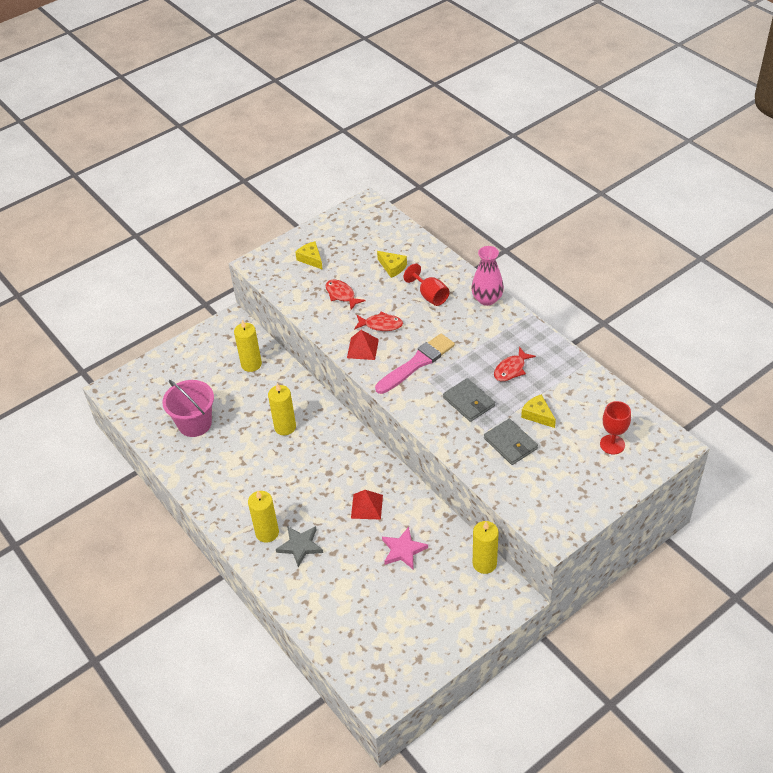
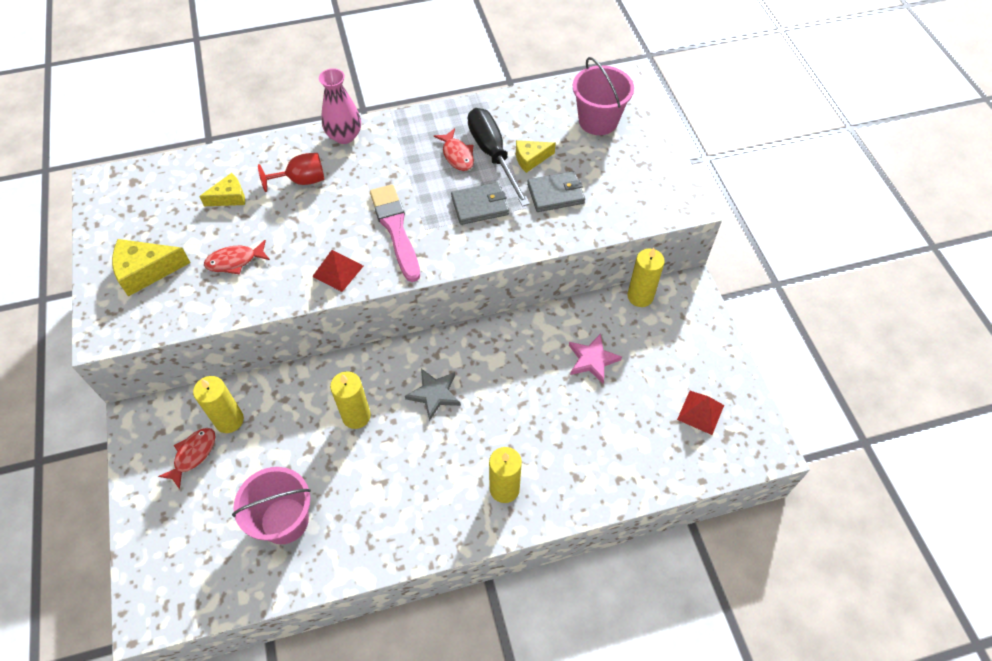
camera: 70 degrees left, 10 degrees up
grey star [276,526,323,567] -> grey star moved to [405,369,461,421]
yellow cheese [295,241,323,270] -> yellow cheese [112,239,191,297], size x1.55
red pyramid [351,490,383,520] -> red pyramid moved to [677,391,724,435]
red fish [354,312,403,331] -> red fish moved to [158,428,216,489]
red goblet [600,401,631,454] -> pink bucket [573,57,634,135]
none -> black screwdriver [468,108,530,207]

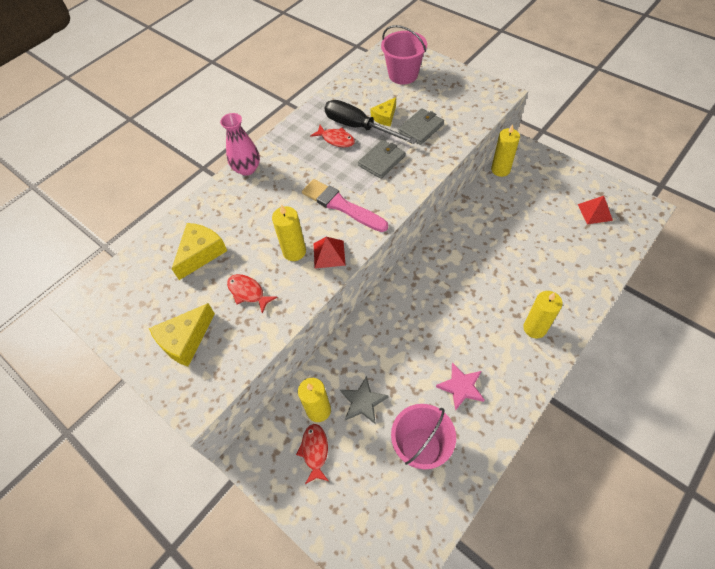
camera: 30 degrees left, 0 degrees up
yellow cheese [199,173,245,206] -> yellow cheese [172,223,227,280], size x1.55
red fish [204,240,270,275] -> red fish turned 90 degrees clockwise [227,274,277,314]
red goblet [258,153,324,192] -> none
yellow candle [330,371,371,429] -> yellow candle moved to [272,204,306,261]
grey star [405,369,461,421] -> grey star moved to [340,376,388,424]
pink star [569,333,622,384] -> pink star moved to [436,362,485,411]

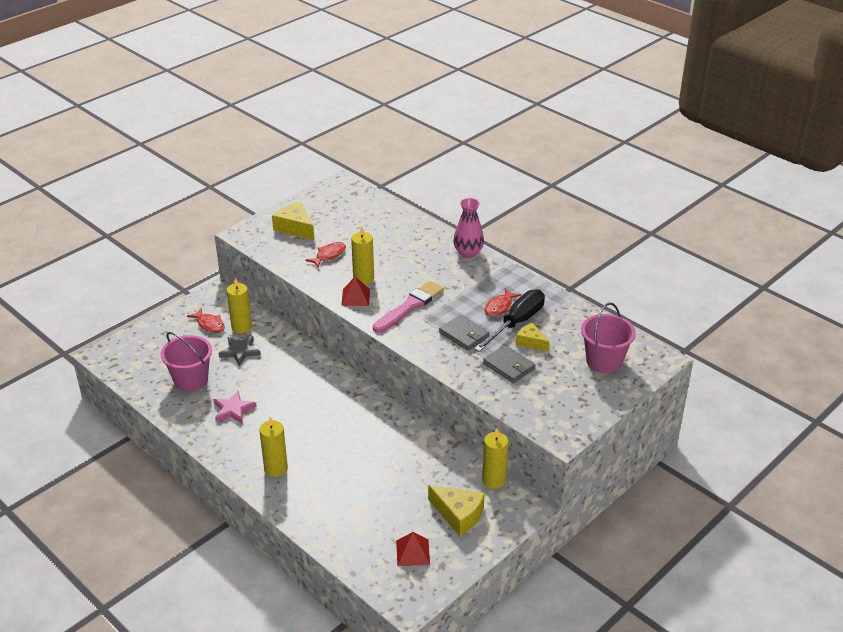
camera: 90 degrees right, 20 degrees down
yellow cheese [172,223,227,280] -> yellow cheese moved to [428,485,485,536]
red fish [296,424,329,484] -> red fish turned 45 degrees clockwise [187,308,225,333]

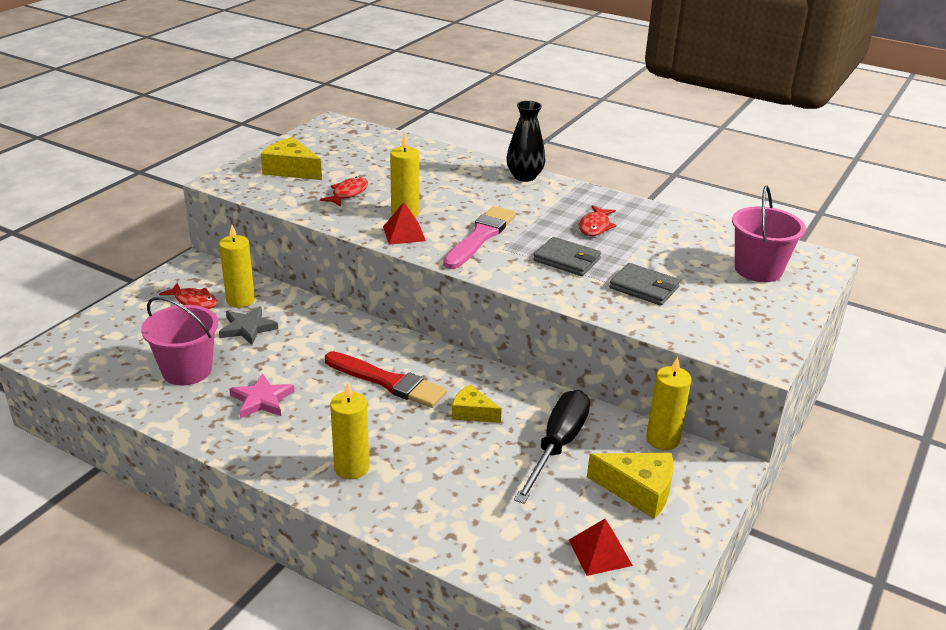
camera: 15 degrees left, 5 degrees down
pink vase [454,198,484,258] -> black vase [506,101,545,182]
black screwdriver [474,289,545,352] -> black screwdriver moved to [514,390,590,504]
yellow cheese [516,323,549,352] -> yellow cheese moved to [452,384,502,423]
none -> red brush [325,351,447,408]

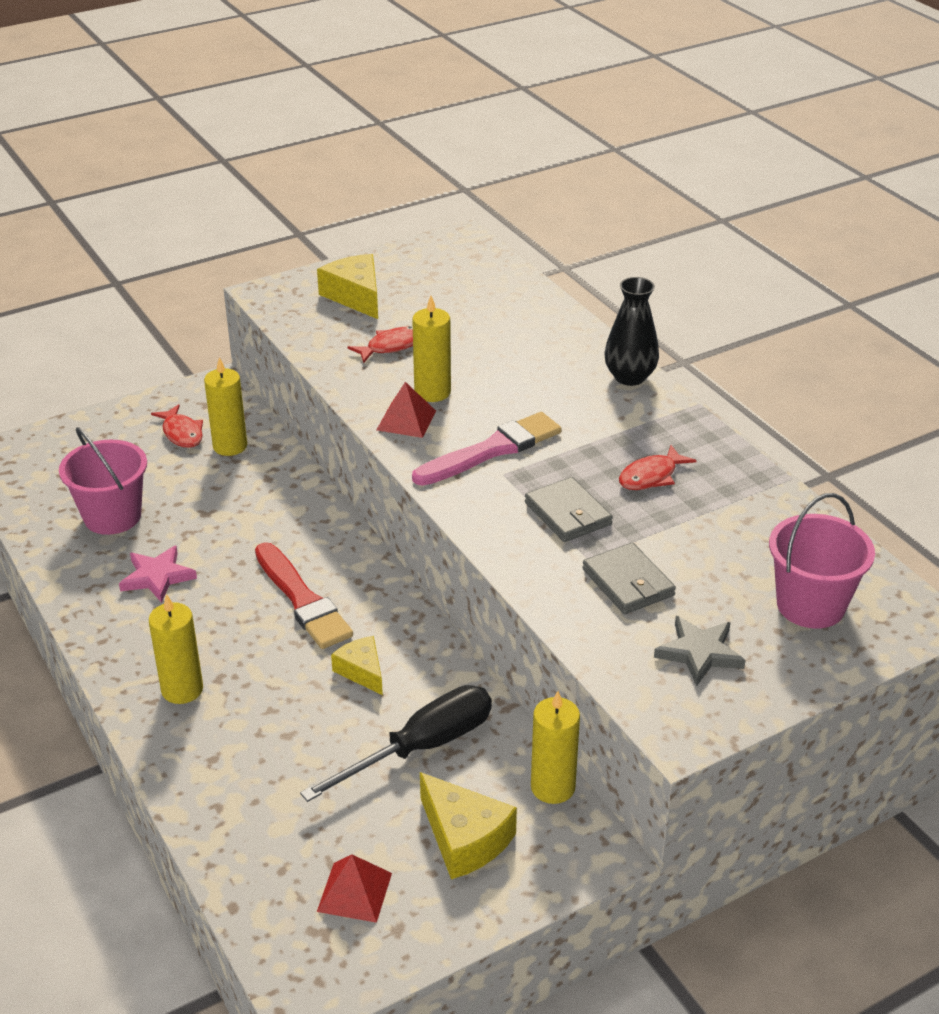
camera: 30 degrees right, 5 degrees up
grey star [219,306,278,345] -> grey star moved to [654,616,746,686]

